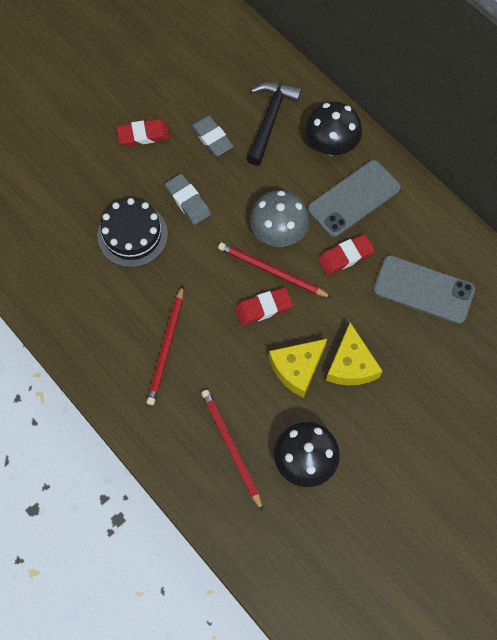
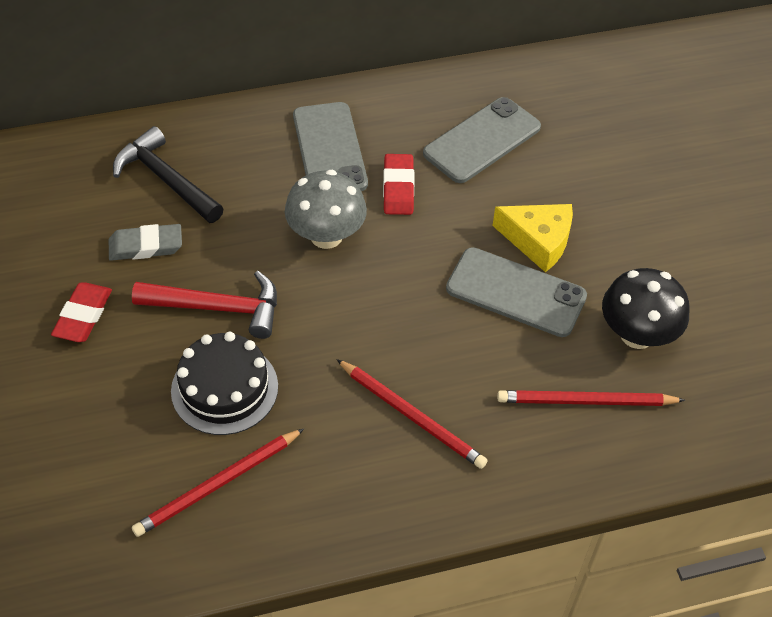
camera: 65 degrees left, 15 degrees down
grey eraser [165,174,211,225] -> red hammer [132,271,277,339]
red pencil [218,242,332,298] -> red pencil moved to [132,429,304,537]
red eraser [235,287,293,325] -> none
yellow cheese [269,339,327,398] -> grey phone [446,247,587,337]
black mushroom [305,102,362,155] -> none

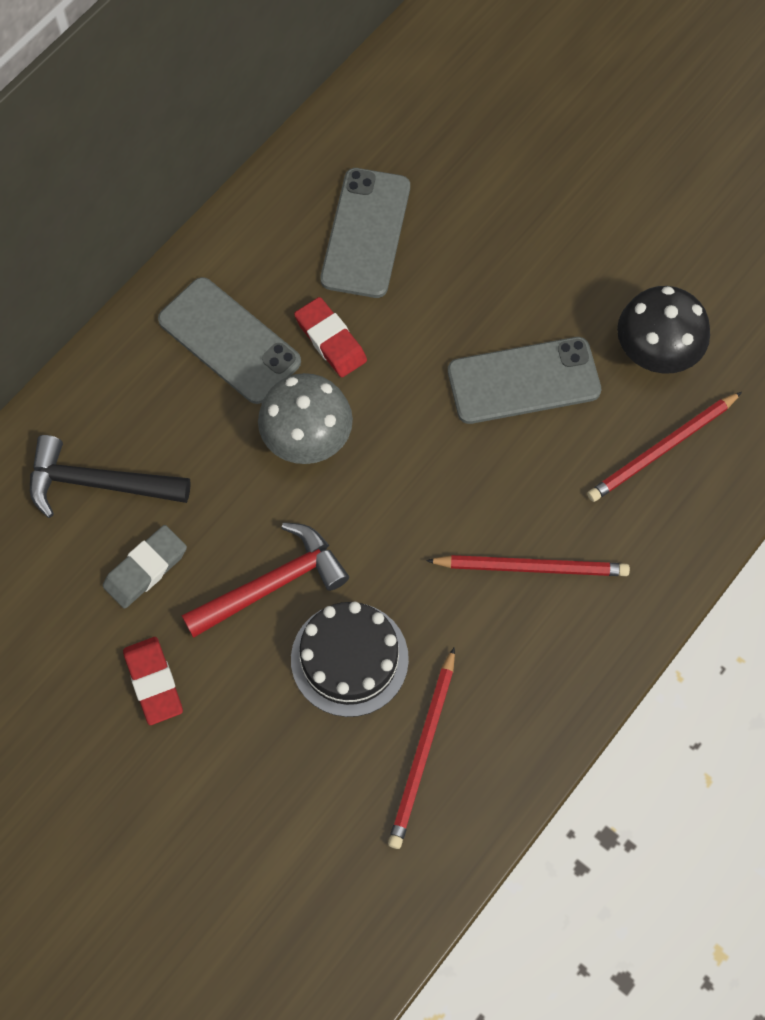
camera: 35 degrees left, 15 degrees up
yellow cheese [493,204,573,273] -> none

